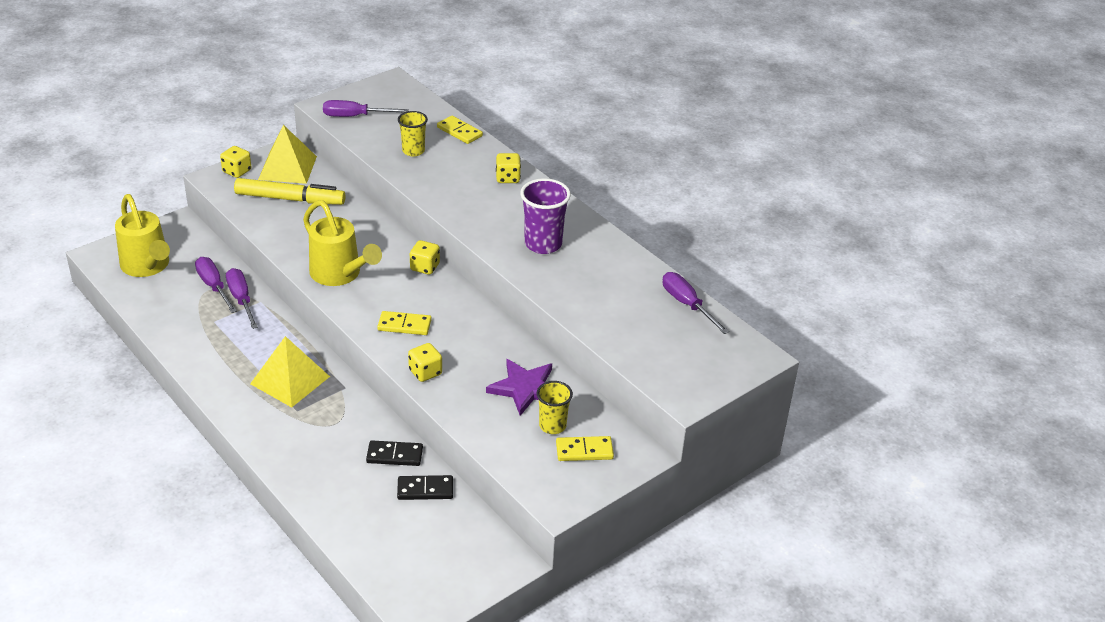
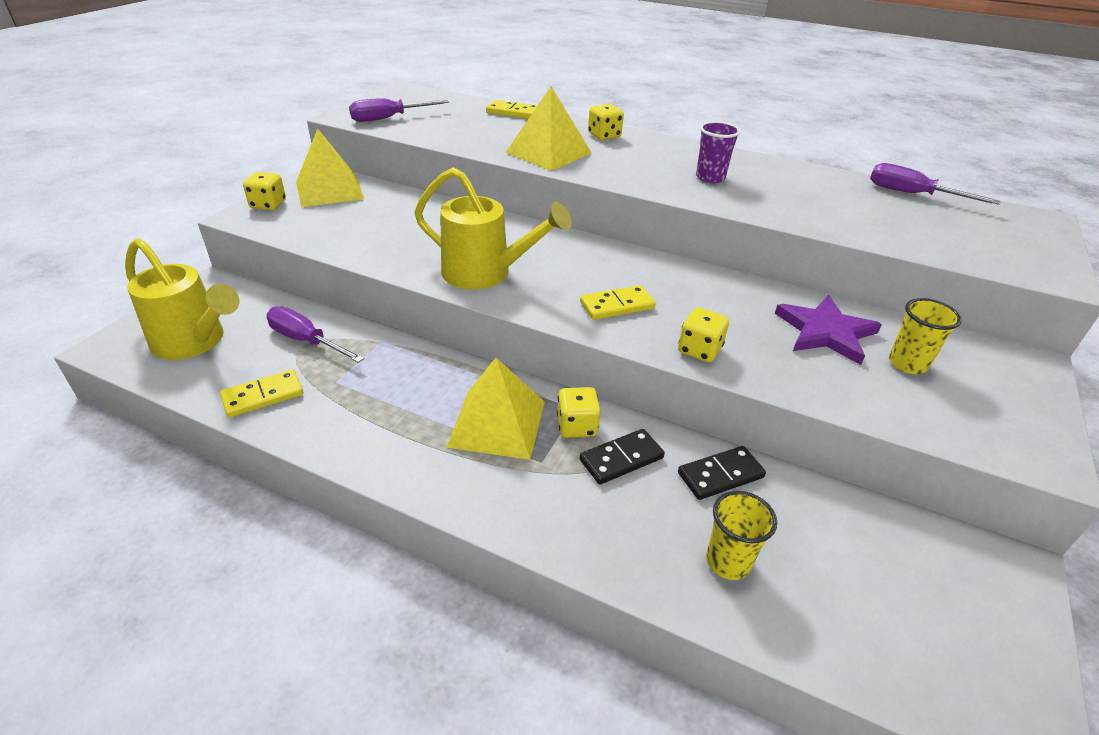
camera: 25 degrees left, 0 degrees up
purple screwdriver [226,268,258,329] -> none
yellow marker [234,178,346,205] -> none
black domino [397,475,453,500] -> black domino moved to [579,429,665,484]
yellow cup [398,111,428,157] -> yellow cup moved to [706,491,777,580]
yellow dice [410,240,440,275] -> yellow dice moved to [557,387,601,438]
purple cup [520,178,571,254] -> purple cup [696,121,741,183], size x0.65
yellow domino [556,436,614,461] -> yellow domino moved to [220,369,303,418]
none -> yellow pyramid [505,86,592,171]

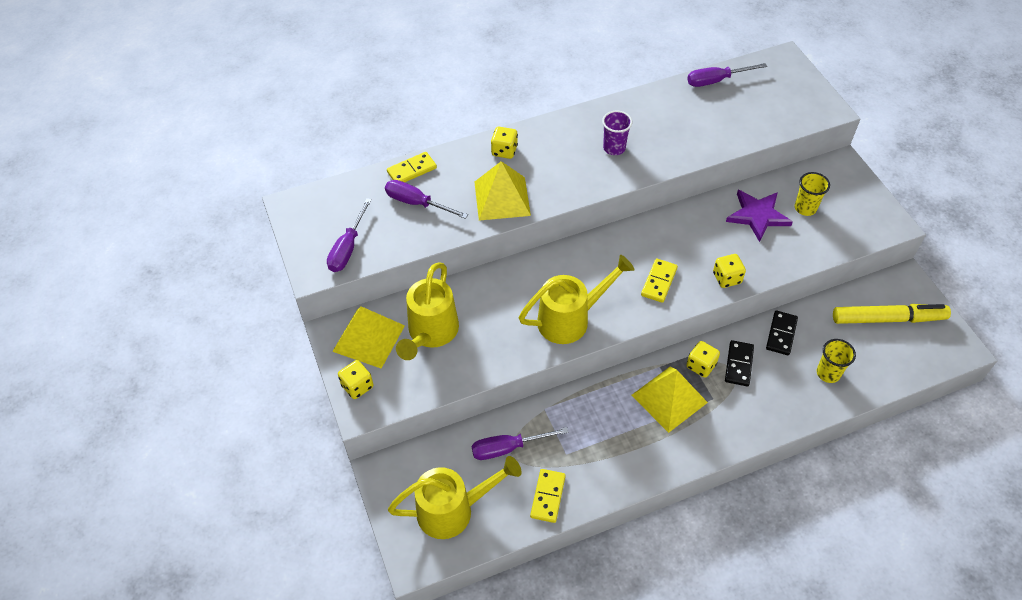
camera: 45 degrees left, 15 degrees up
none -> purple screwdriver [385,180,468,219]
none -> yellow watering can [396,262,459,360]
none -> yellow marker [833,304,951,324]

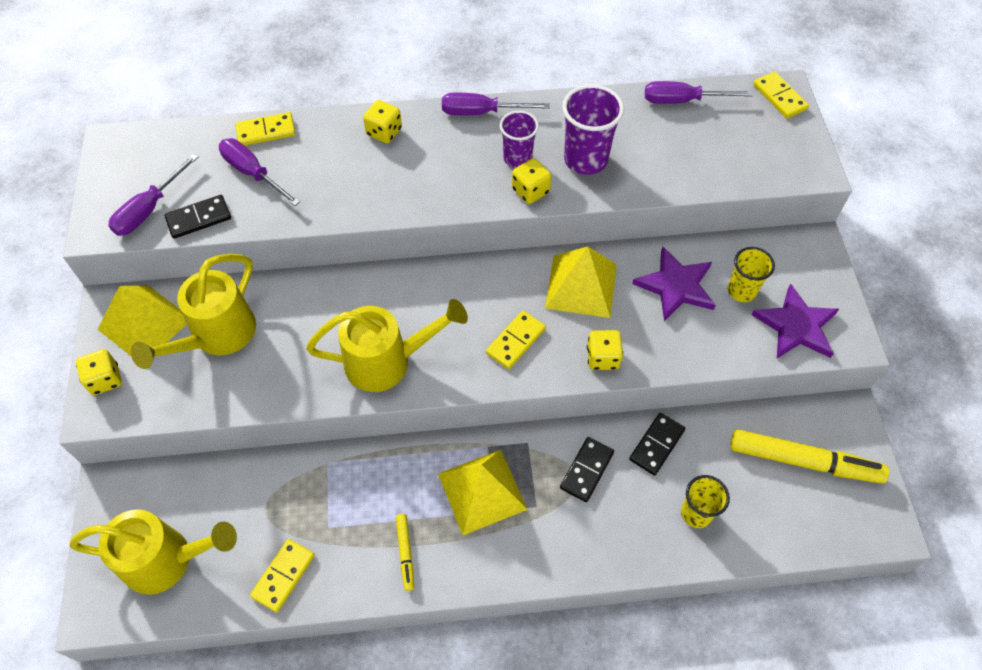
camera: 15 degrees right, 5 degrees up
purple screwdriver [472,427,569,460] -> purple screwdriver moved to [442,93,550,115]
yellow pyramid [474,161,531,221] -> yellow pyramid moved to [545,246,617,318]
yellow dice [686,341,720,378] -> yellow dice moved to [512,158,551,204]
none -> black domino [164,195,231,239]
none -> yellow marker [396,514,414,591]
none -> purple cup [562,85,624,175]
none -> purple star [752,284,839,358]
none -> yellow domino [753,71,809,119]

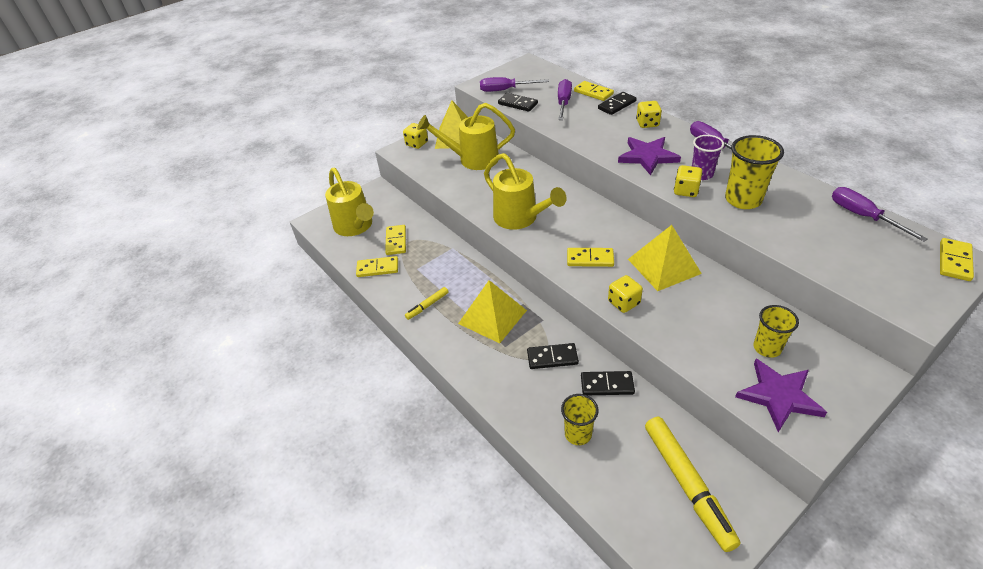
camera: 60 degrees right, 15 degrees down
purple cup [562,85,624,175] -> yellow cup [725,135,784,209]
purple star [632,247,716,321] -> purple star moved to [618,137,681,175]
none -> yellow domino [385,225,406,255]
none -> black domino [598,92,637,115]

